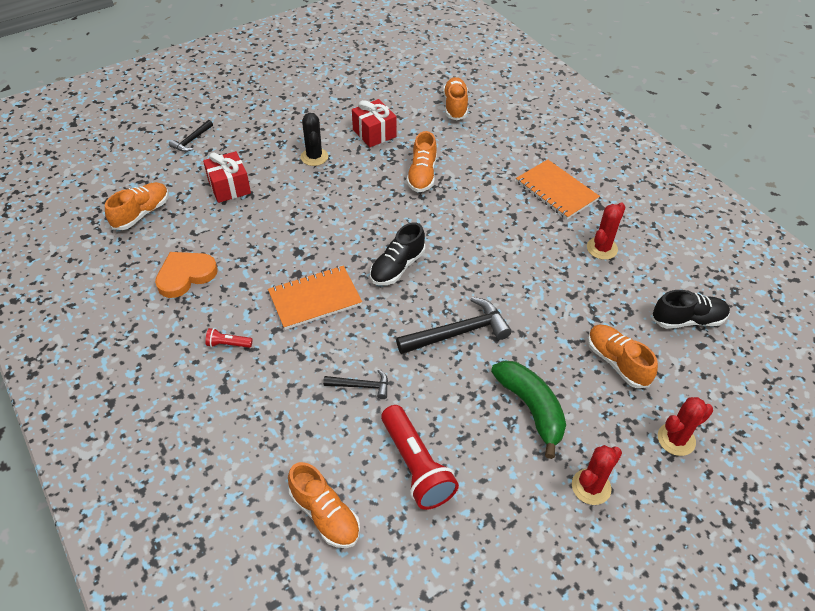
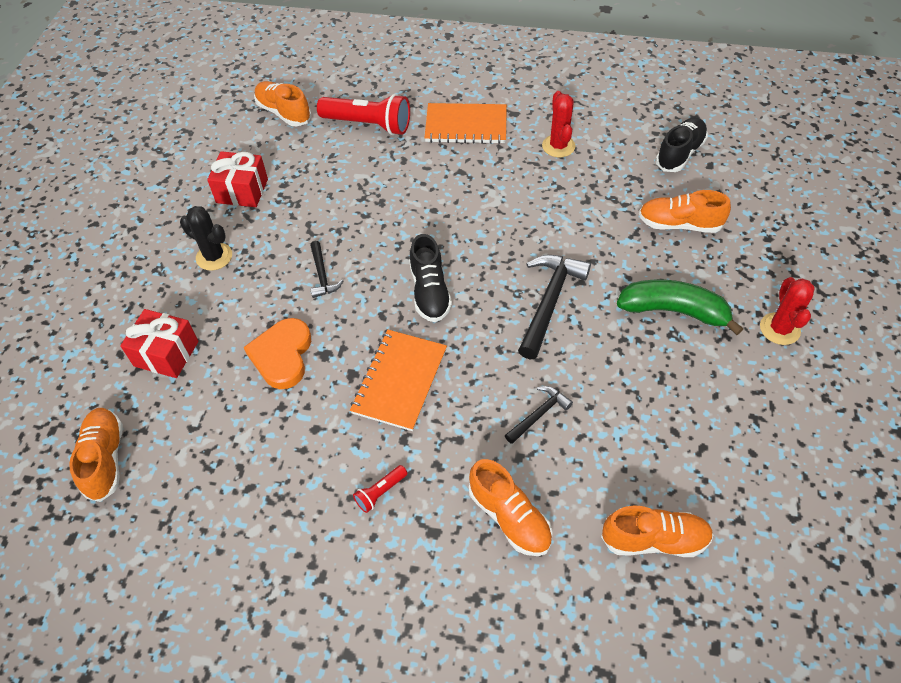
camera: 45 degrees left, 5 degrees up
orange heart [155,252,218,298] -> orange heart moved to [244,318,311,389]
black hammer [169,120,213,152] -> black hammer moved to [310,241,343,298]
red flashlight [381,405,459,510] -> red flashlight moved to [317,94,410,135]
orange shoe [407,131,437,192] -> orange shoe moved to [469,459,552,556]
red cactus [658,397,713,456] -> none

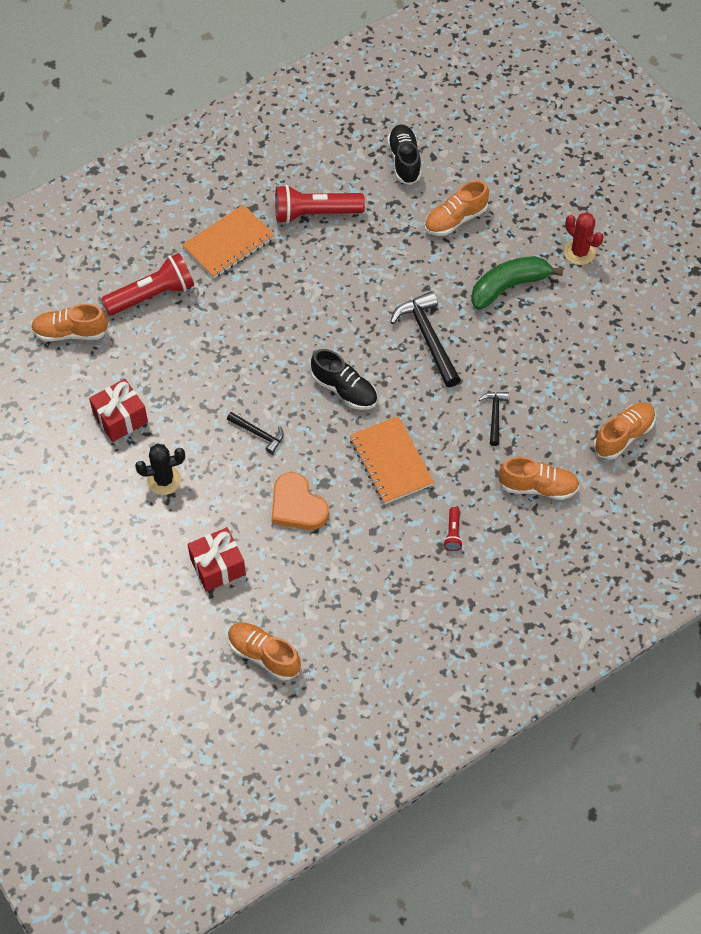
camera: 45 degrees left, 5 degrees up
red cactus [542,91,575,158] -> red flashlight [275,185,365,224]

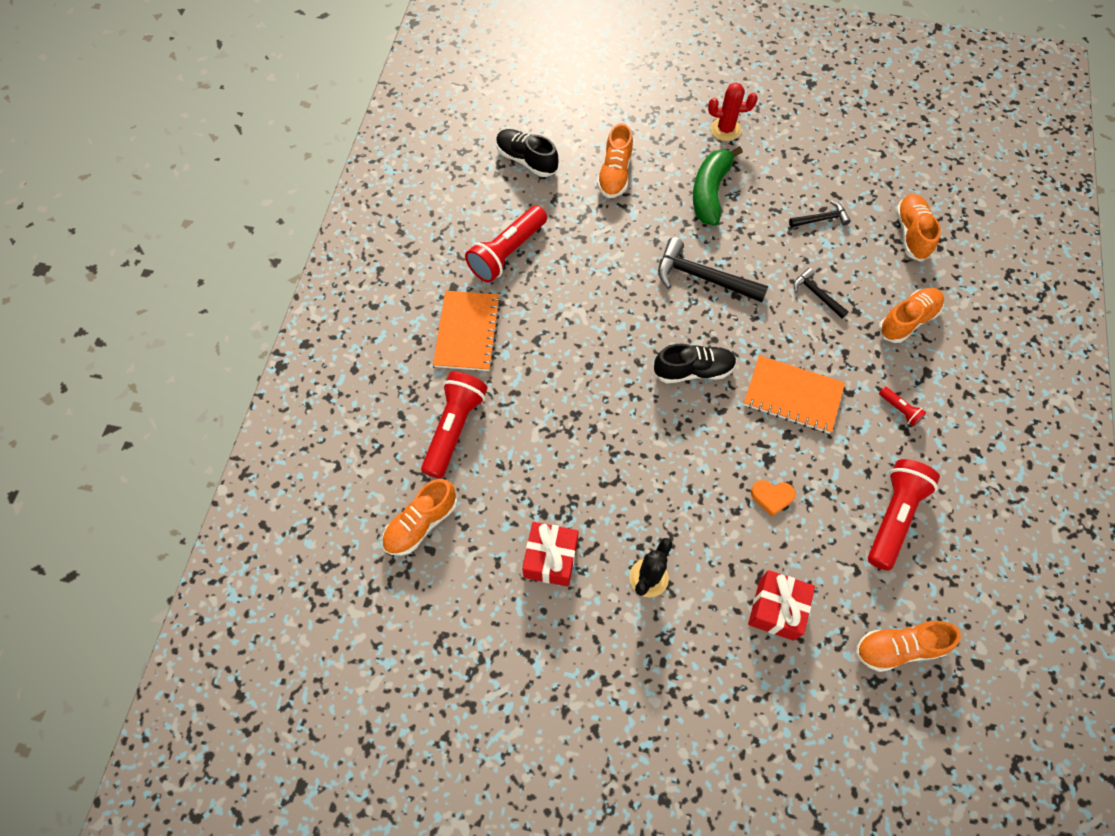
camera: 45 degrees left, 5 degrees up
black hammer [227,412,284,454] -> black hammer moved to [789,201,851,227]
orange heart [272,472,329,530] -> orange heart [751,480,796,516], size x0.59
none -> red flashlight [868,459,940,571]

